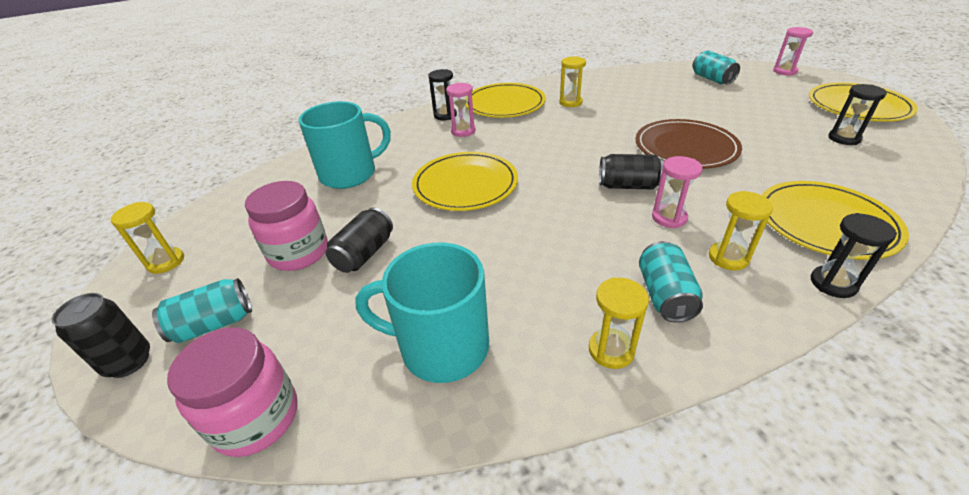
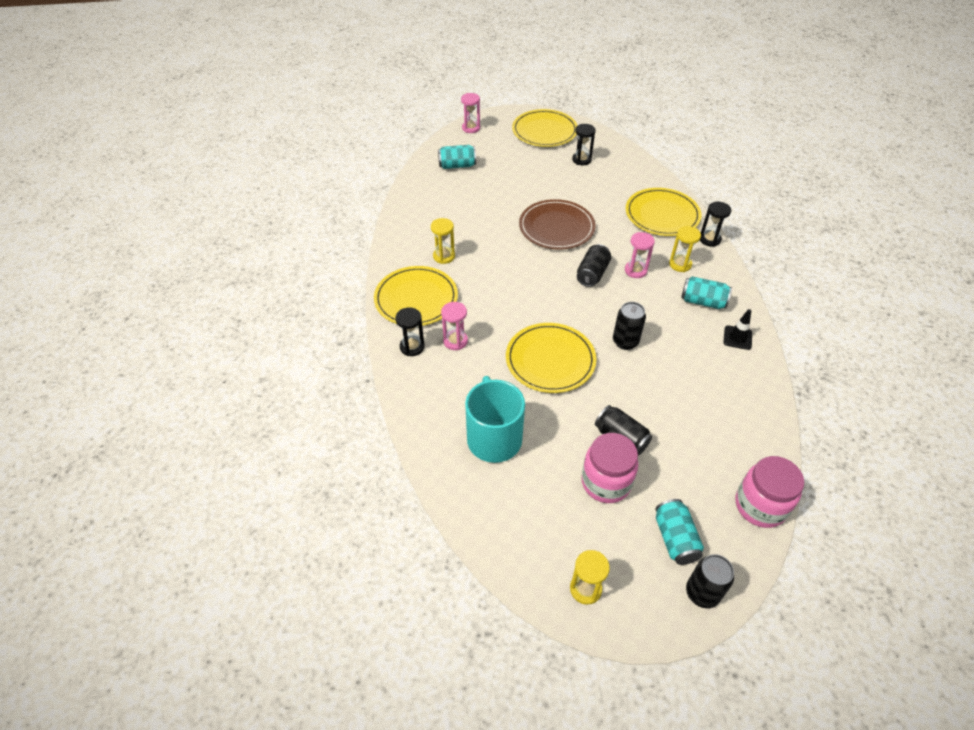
camera: 75 degrees left, 10 degrees up
turquoise mug [355,242,489,383] -> none
yellow hourglass [589,277,649,369] -> black traffic cone [724,309,752,350]
none -> black can [613,302,646,350]

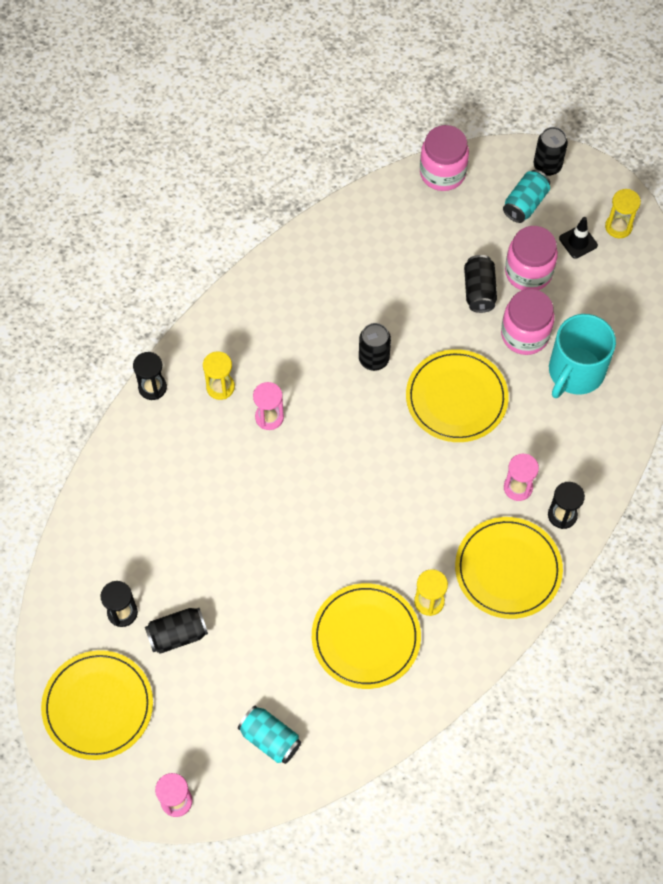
camera: 135 degrees left, 15 degrees up
brown plate [519,199,596,250] -> none
black can [577,244,611,287] -> black can moved to [145,608,208,654]
yellow plate [626,188,702,236] -> yellow plate moved to [312,583,421,689]
turquoise can [681,276,732,309] -> none
black traffic cone [724,309,752,350] -> black traffic cone moved to [559,217,598,259]
none -> pink jar [501,289,555,355]

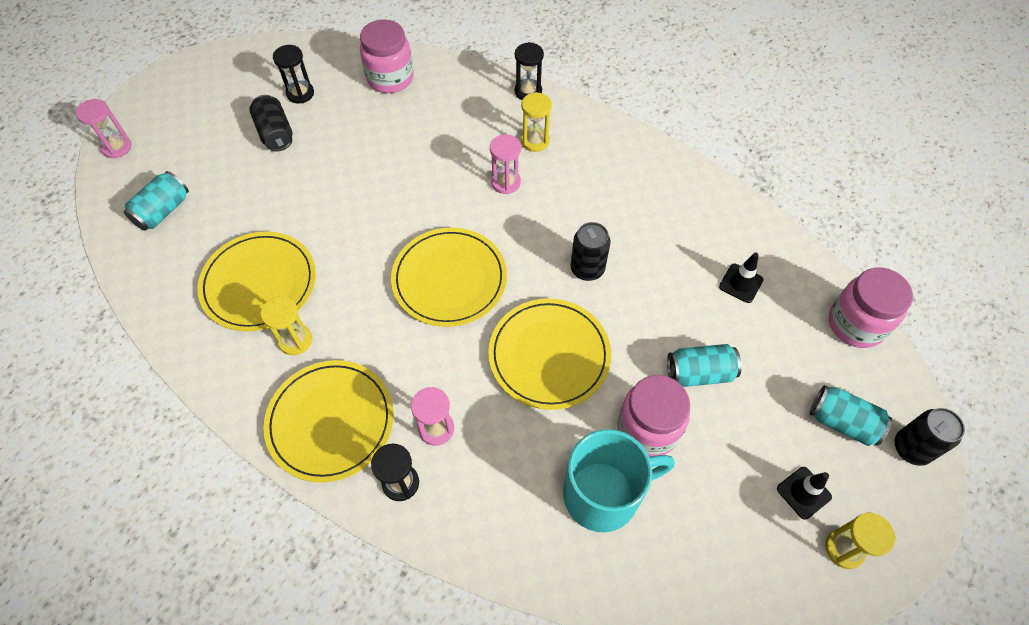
camera: 85 degrees right, 5 degrees down
yellow plate [41,650,153,760] -> yellow plate moved to [391,228,507,327]
black can [464,255,497,313] -> turquoise can [667,344,742,387]
pink jar [505,226,558,290] -> pink jar moved to [360,19,414,93]
turquoise mug [549,314,616,398] -> turquoise mug turned 135 degrees clockwise [563,429,675,532]
none -> black traffic cone [719,252,764,303]

